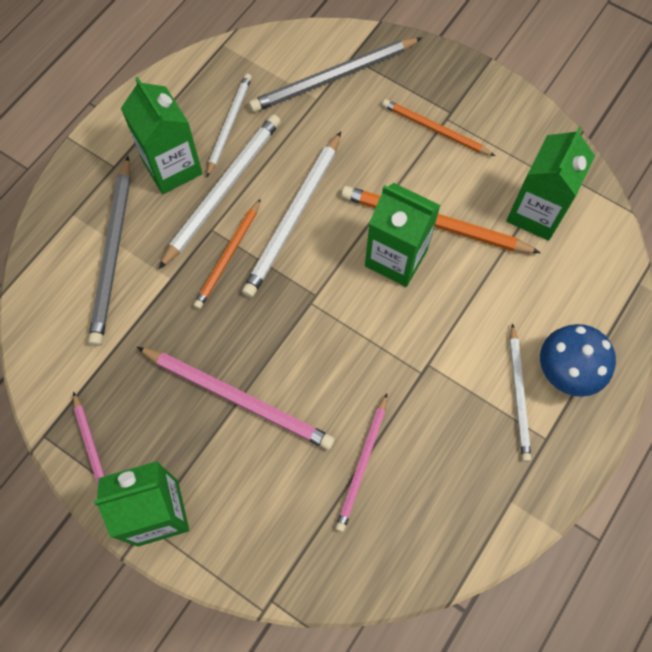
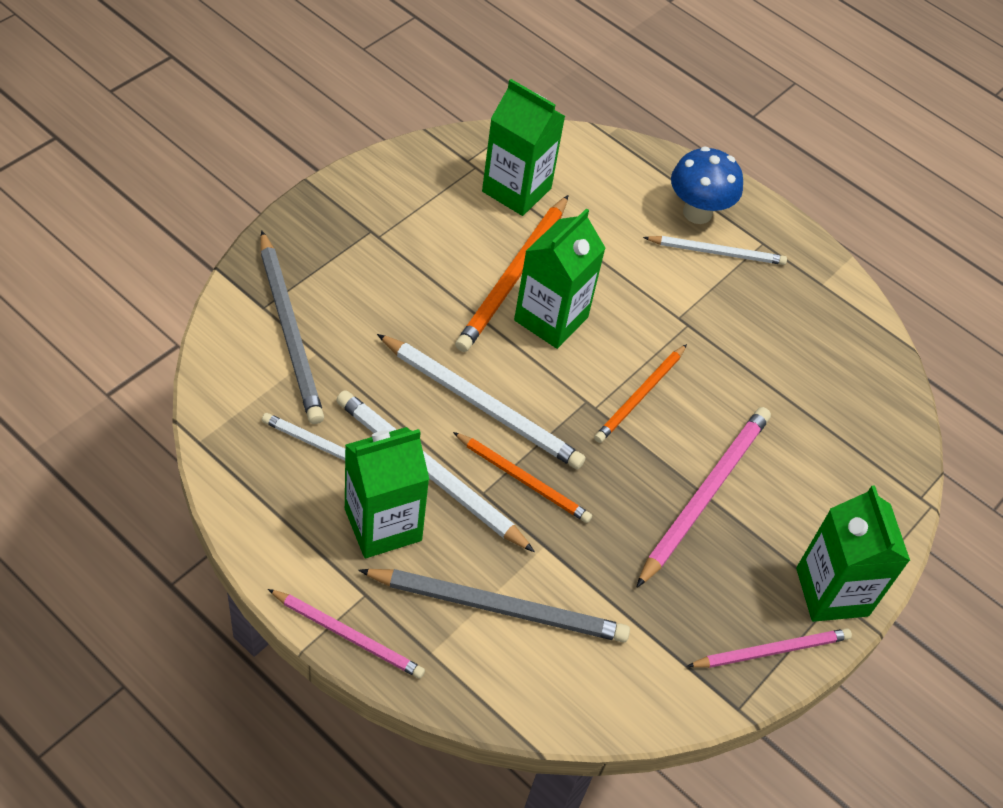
camera: 90 degrees left, 15 degrees down
pink pencil [335,394,387,532] -> pink pencil moved to [268,589,425,679]
orange pencil [382,99,495,156] -> orange pencil moved to [594,344,687,443]

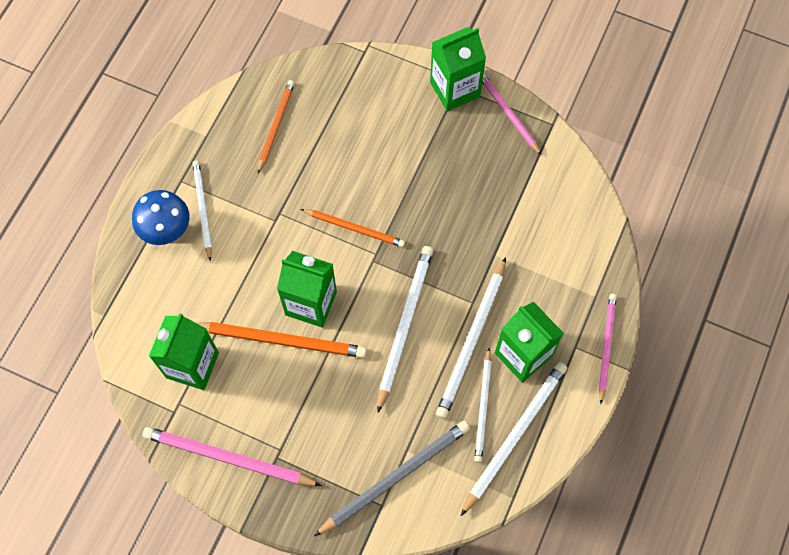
camera: 100 degrees left, 15 degrees up
grey pencil [358,569,630,642] -> none
orange pencil [453,432,592,523] -> orange pencil moved to [258,80,295,173]
pink pencil [636,407,771,588] -> pink pencil moved to [143,427,322,486]
none -> white pencil [461,362,567,516]

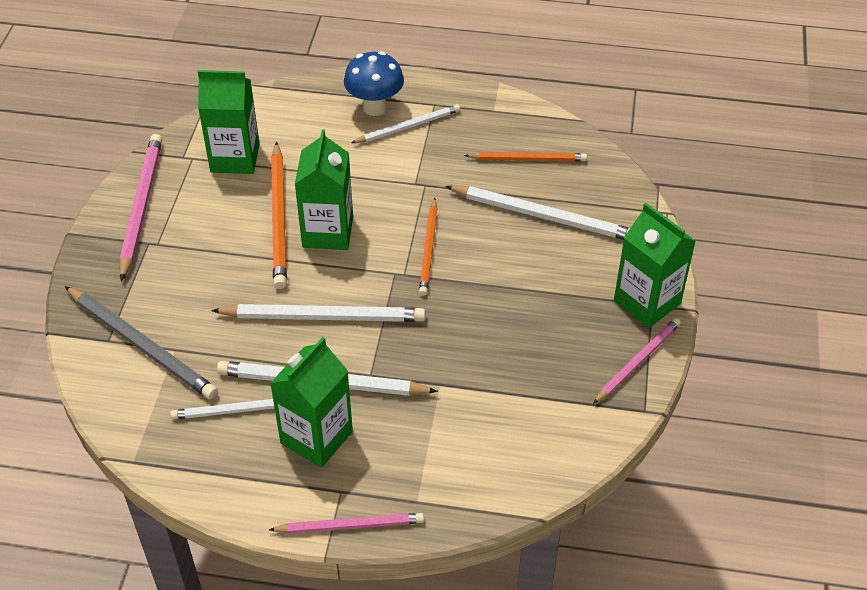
camera: 75 degrees right, 20 degrees down
white pencil [461,362,567,516] -> white pencil moved to [445,185,630,240]

